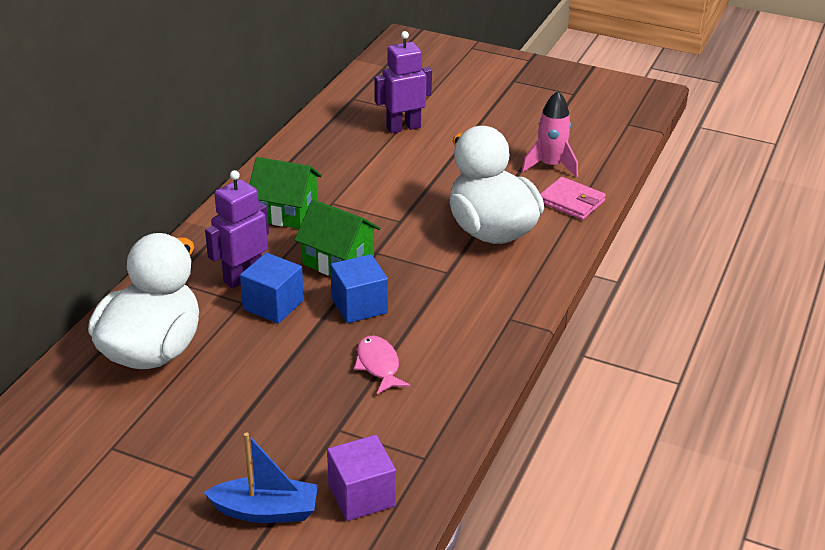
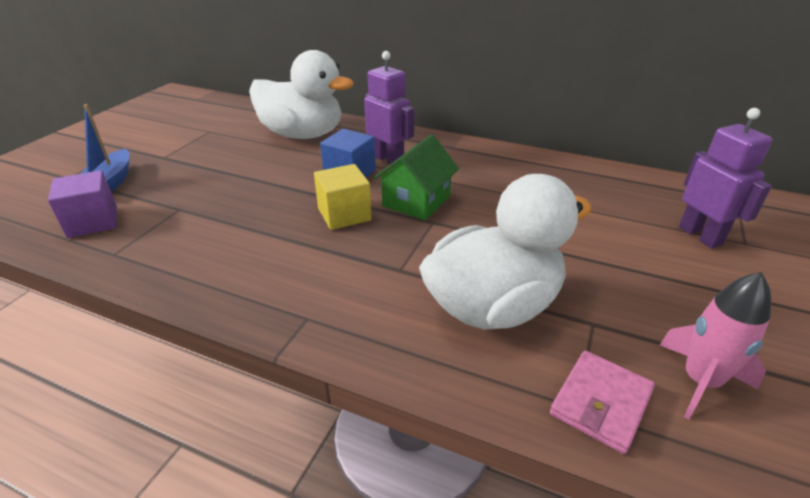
camera: 90 degrees right, 0 degrees up
green house [249,157,322,229] -> none
blue cube [331,254,388,323] -> yellow cube [314,164,372,230]
pink fish [354,336,410,394] -> none

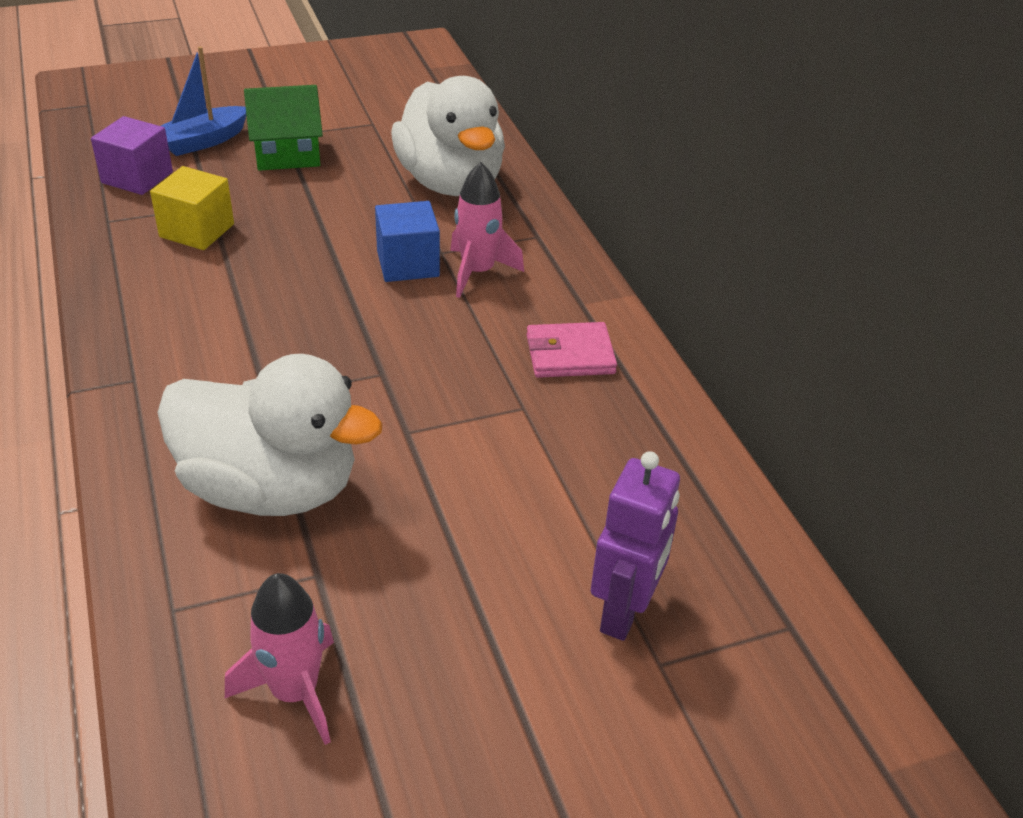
camera: 45 degrees right, 5 degrees up
yellow cube [314,164,372,230] -> yellow cube moved to [150,166,234,250]
purple robot [364,51,414,165] -> pink rocket [450,162,524,298]
green house [374,134,459,220] -> green house moved to [244,85,323,171]
pink wallet [550,350,655,454] -> pink wallet moved to [527,322,617,378]

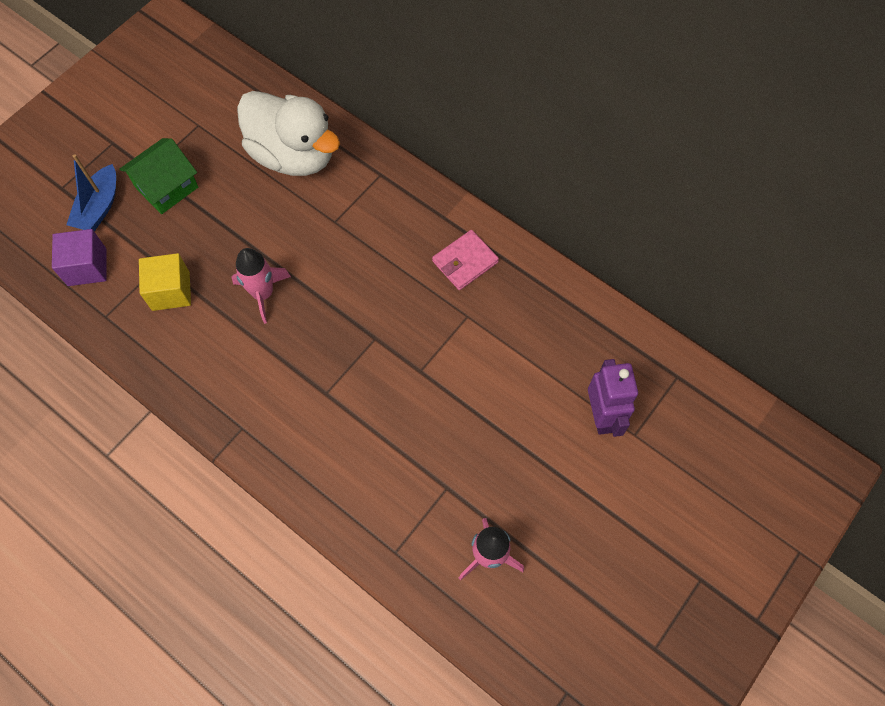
camera: 30 degrees left, 25 degrees up
white duck [157,354,383,516] -> none
blue cube [375,201,440,282] -> none
pink rocket [450,162,524,298] -> pink rocket moved to [231,248,291,324]

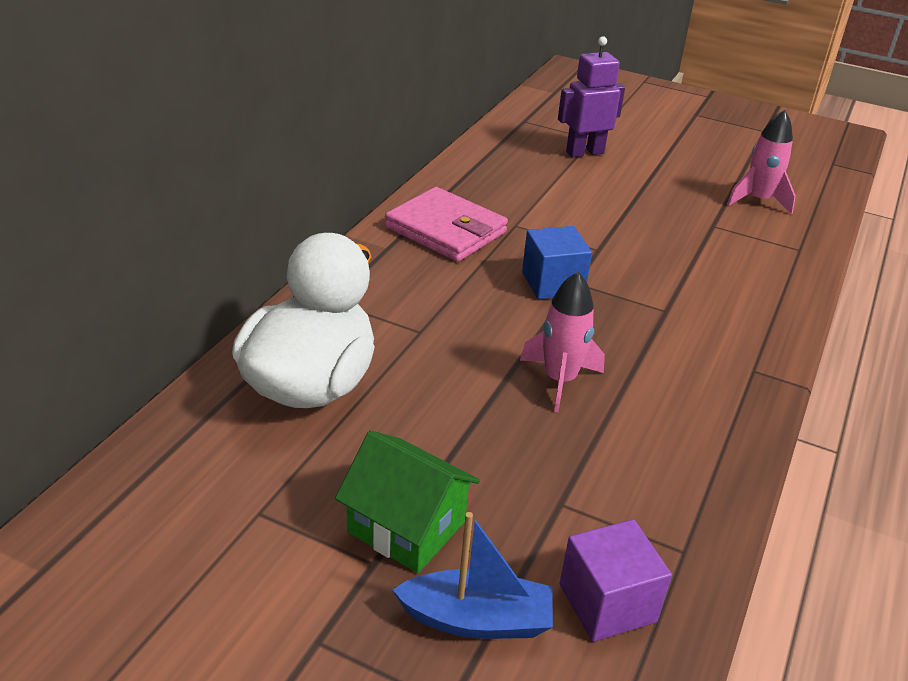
camera: 105 degrees left, 30 degrees down
yellow cube [139,253,191,311] -> none
pink wallet [432,230,499,290] -> pink wallet [385,187,508,262], size x1.51
none -> blue cube [522,226,592,299]

